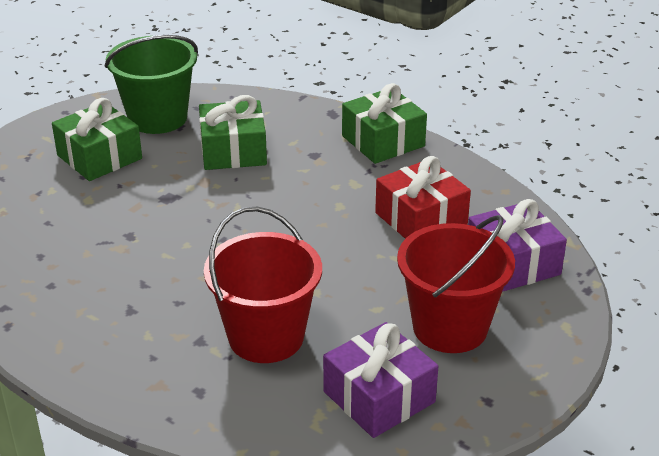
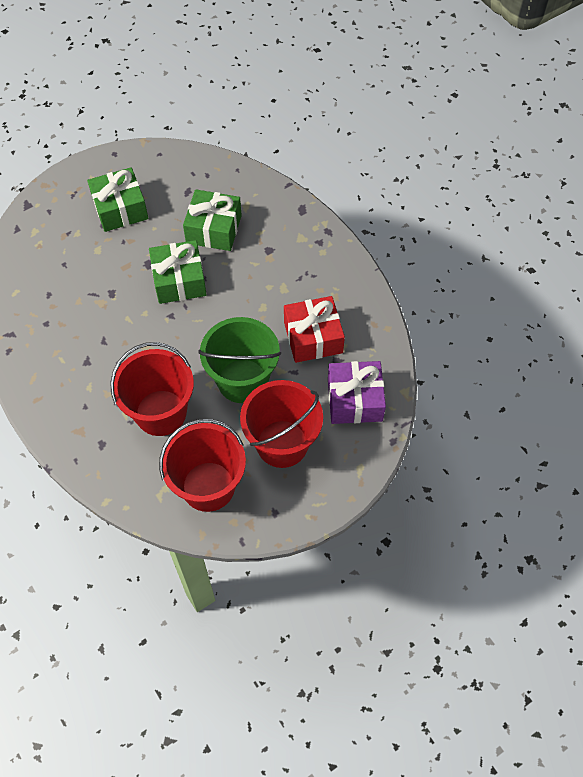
camera: 20 degrees right, 25 degrees up
green bucket [105,35,198,134] -> green bucket moved to [198,317,281,403]
purple gift [323,322,438,438] -> red bucket [159,419,246,512]
green gift [342,83,427,164] -> green gift moved to [149,240,207,304]

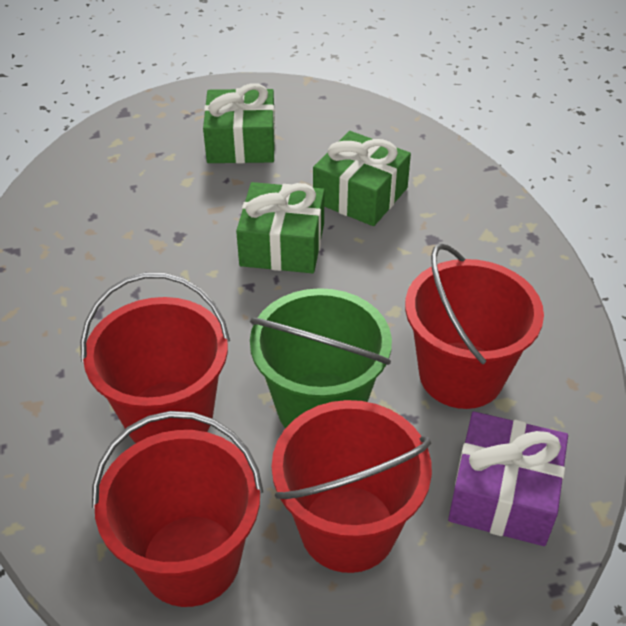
camera: 20 degrees right, 15 degrees down
red gift [284,296,345,363] -> red bucket [405,243,544,409]

